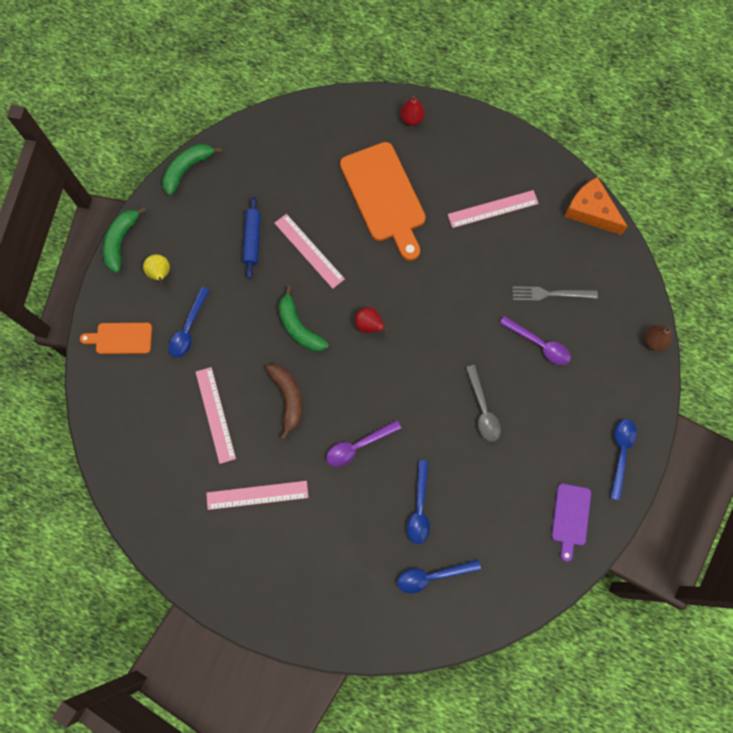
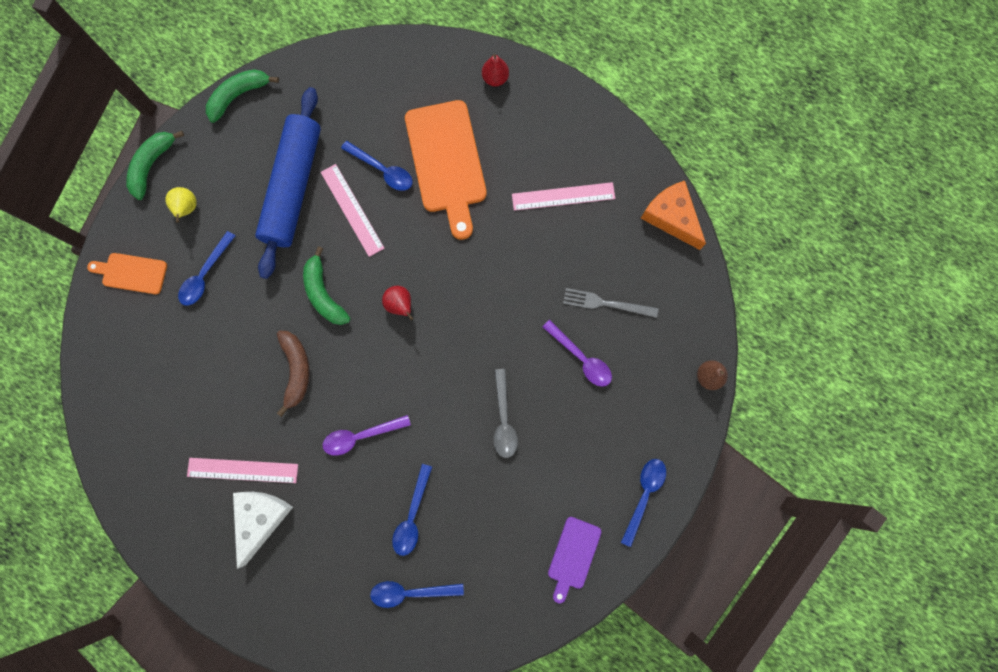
camera: 10 degrees right, 5 degrees up
pink ruler [196,367,236,464] -> none
blue rolling pin [242,197,261,279] -> blue rolling pin [255,87,321,279], size x2.07
none -> white cheese [233,492,293,569]
none -> blue spoon [341,141,412,191]

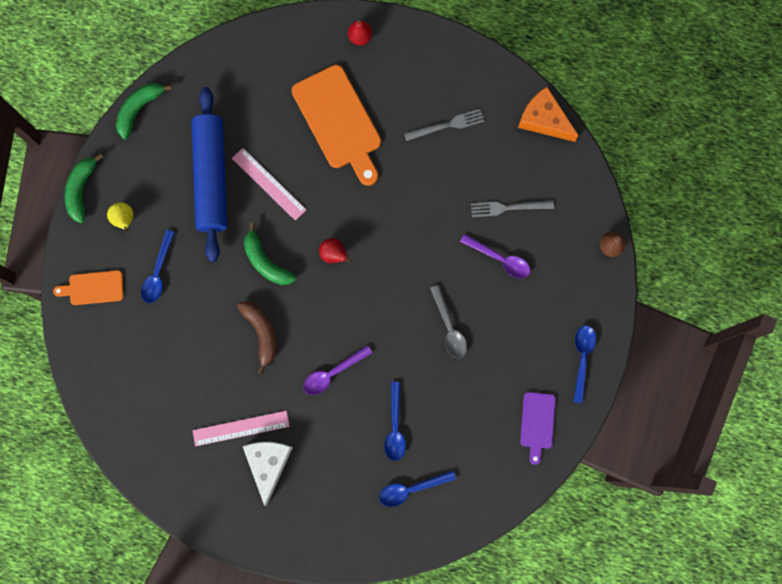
camera: 15 degrees left, 0 degrees up
blue spoon [341,141,412,191] -> none
pink ruler [512,182,615,211] -> grey fork [404,109,485,141]

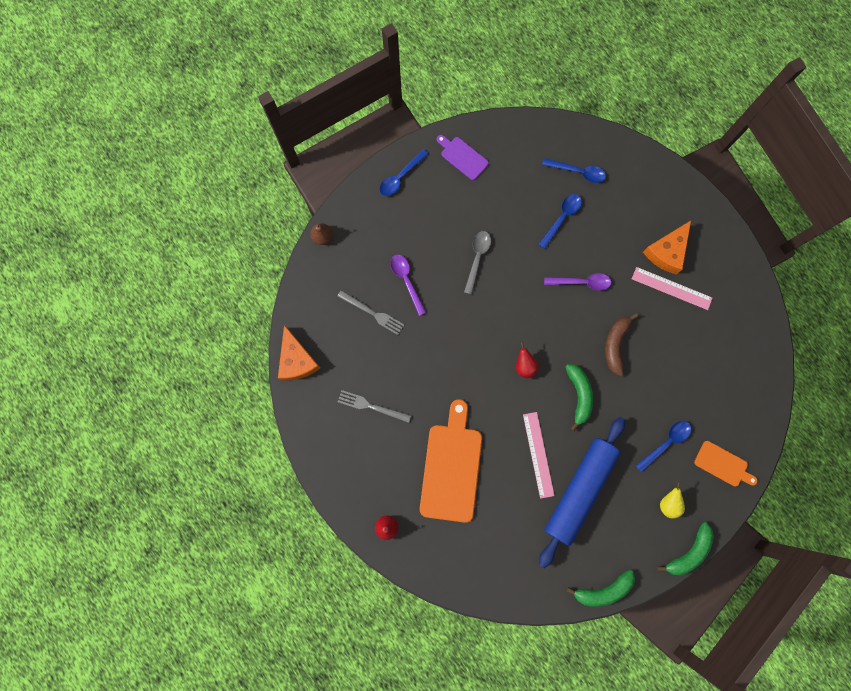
camera: 145 degrees left, 0 degrees up
white cheese [242,442,293,506] -> orange cheese [643,221,691,274]
purple cutting board [520,392,556,465] -> purple cutting board turned 90 degrees counterclockwise [437,135,489,180]

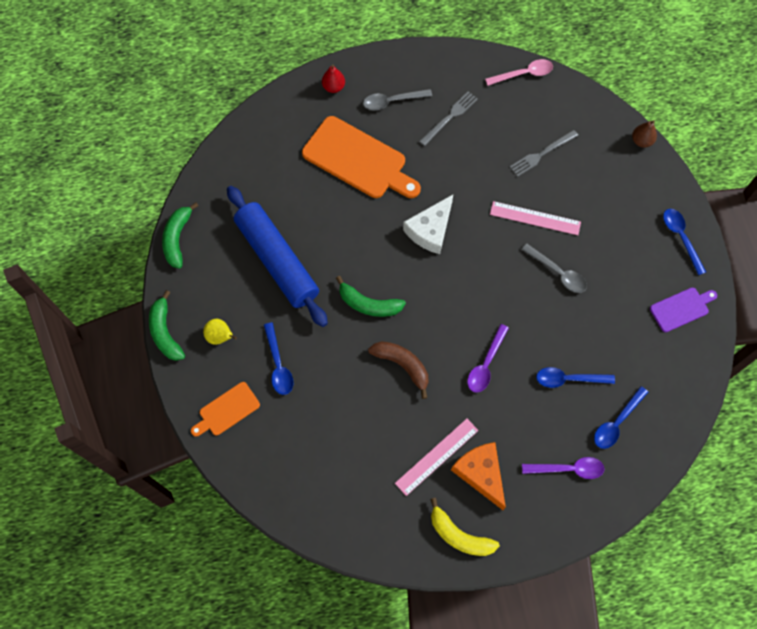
camera: 115 degrees right, 10 degrees down
orange cheese [278,325,320,381] -> pink spoon [485,59,553,86]
purple spoon [390,255,426,316] -> purple spoon moved to [522,457,604,479]
red pear [516,342,539,378] -> none
pink ruler [523,412,555,499] -> pink ruler moved to [490,201,581,235]
blue spoon [538,194,582,249] -> blue spoon turned 120 degrees clockwise [536,367,615,388]
none -> grey spoon [363,89,432,111]
none -> white cheese [403,195,453,254]
none -> yellow banana [430,498,500,556]

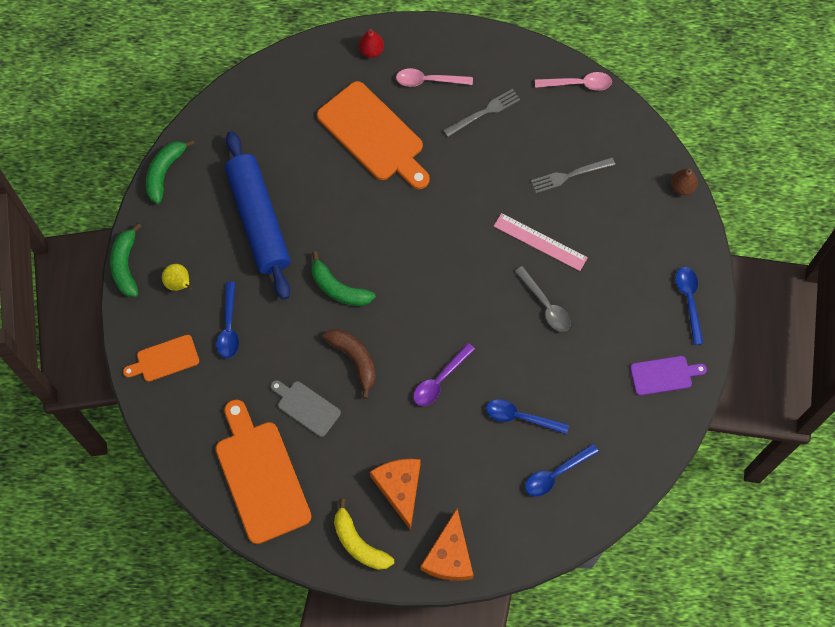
camera: 15 degrees right, 0 degrees up
grey spoon [363,89,432,111] -> pink spoon [396,68,473,87]
pink ruler [395,419,478,496] -> none
white cheese [403,195,453,254] -> none
purple spoon [522,457,604,479] -> none
none -> orange cutting board [215,400,312,544]
none -> grey cutting board [270,380,341,437]
none -> orange cheese [420,509,474,581]

